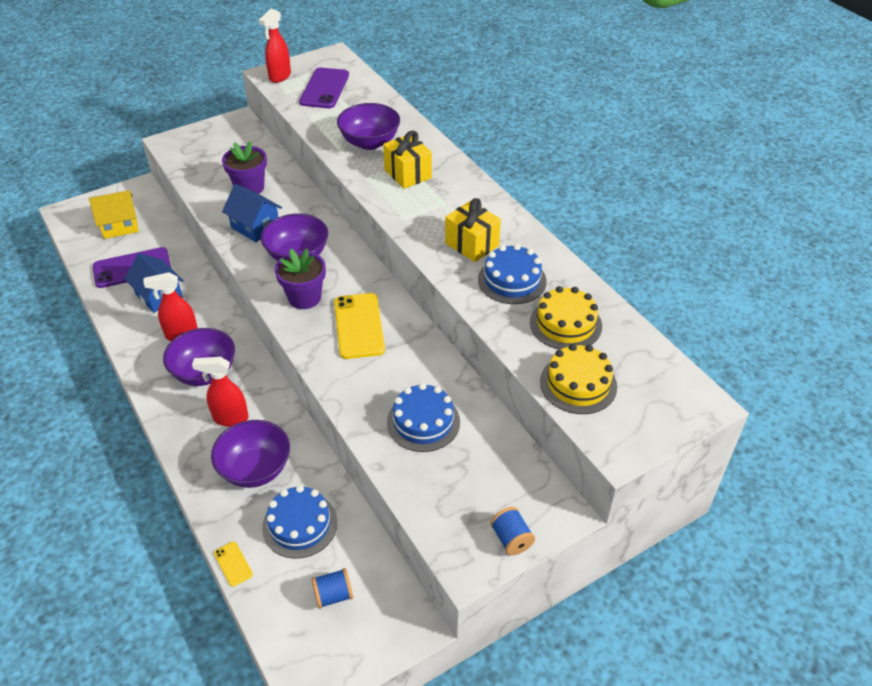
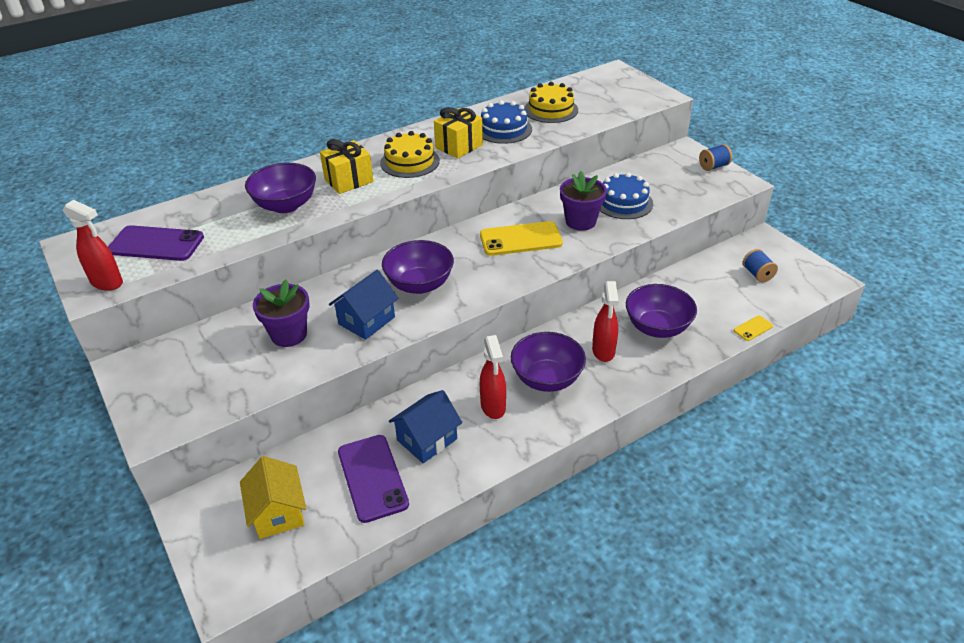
camera: 90 degrees left, 5 degrees down
blue cake [262,485,337,559] -> none
purple flower pot [275,249,326,309] -> purple flower pot moved to [560,171,607,231]
yellow cake [540,344,617,414] -> yellow cake moved to [380,131,440,178]

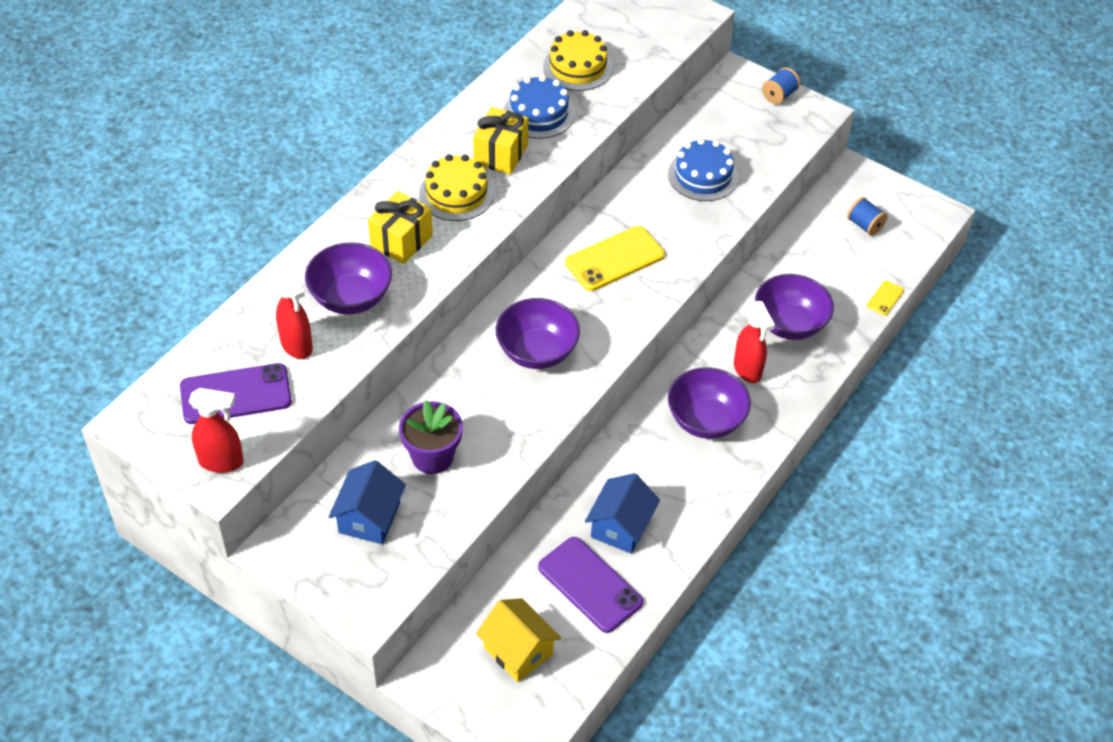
camera: 25 degrees left, 10 degrees up
blue house [329,270,399,340] -> blue house moved to [329,460,406,544]
red spray bottle [480,335,506,419] -> red spray bottle moved to [274,268,313,359]
purple flower pot [560,171,607,231] -> none

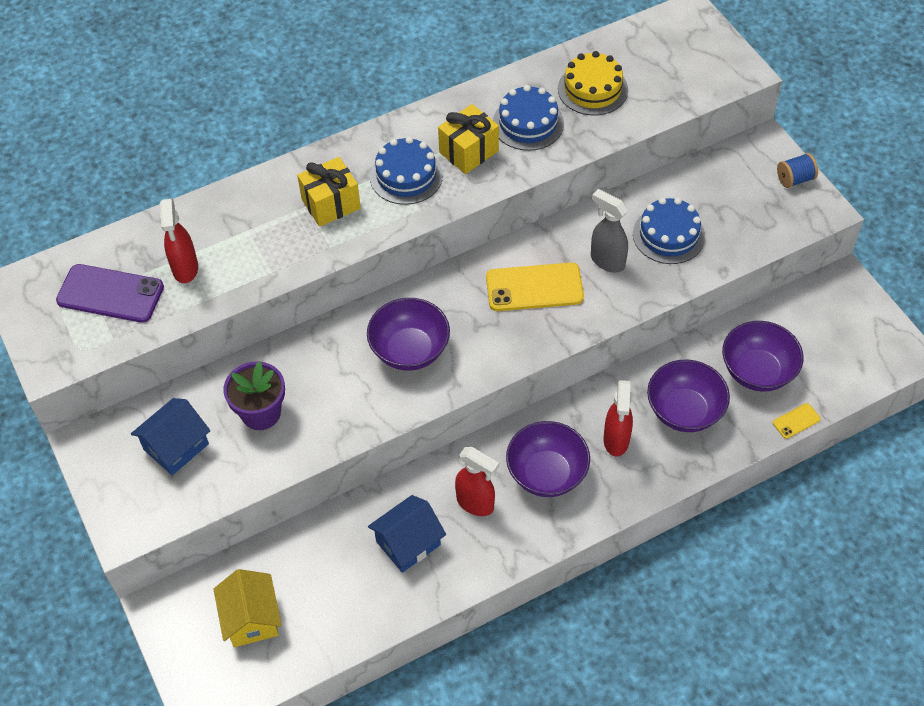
camera: 30 degrees right, 5 degrees up
red spray bottle [189,388,244,473] -> red spray bottle moved to [455,447,499,516]
purple bowl [305,242,392,314] -> purple bowl moved to [722,321,804,392]
yellow cake [419,154,494,221] -> blue cake [370,137,443,205]
purple phone [538,537,643,633] -> none
blue spool [847,197,888,236] -> none
none -> grey spray bottle [591,189,628,273]

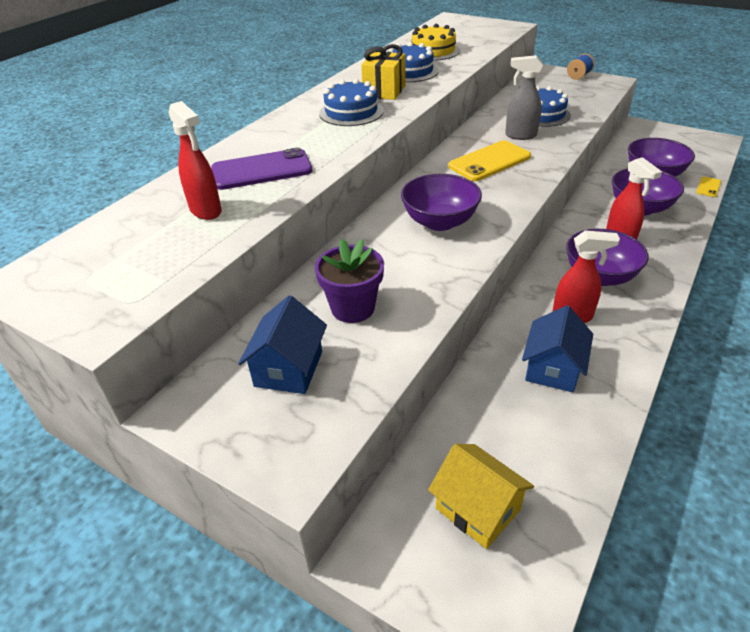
camera: 30 degrees left, 15 degrees down
purple phone [56,264,164,323] -> purple phone moved to [211,148,312,190]
yellow gift [297,157,361,227] -> none

